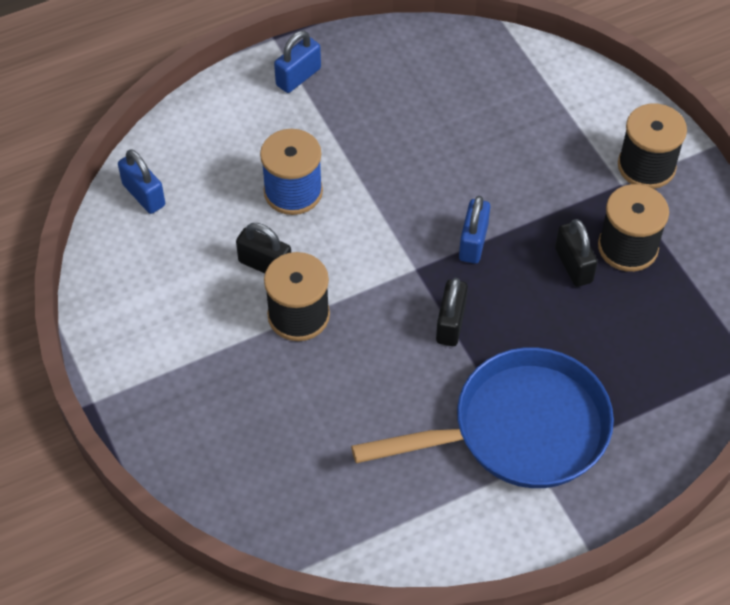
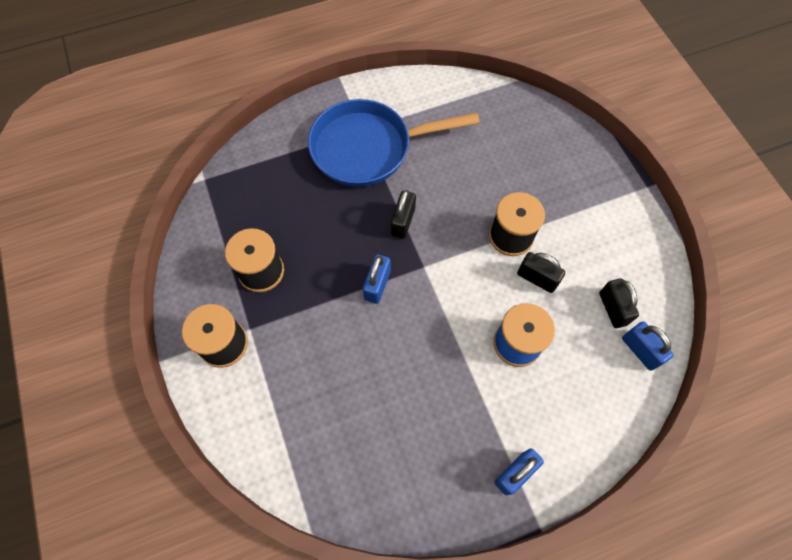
camera: 175 degrees left, 10 degrees up
black padlock [555,219,598,287] -> black padlock moved to [599,278,639,328]

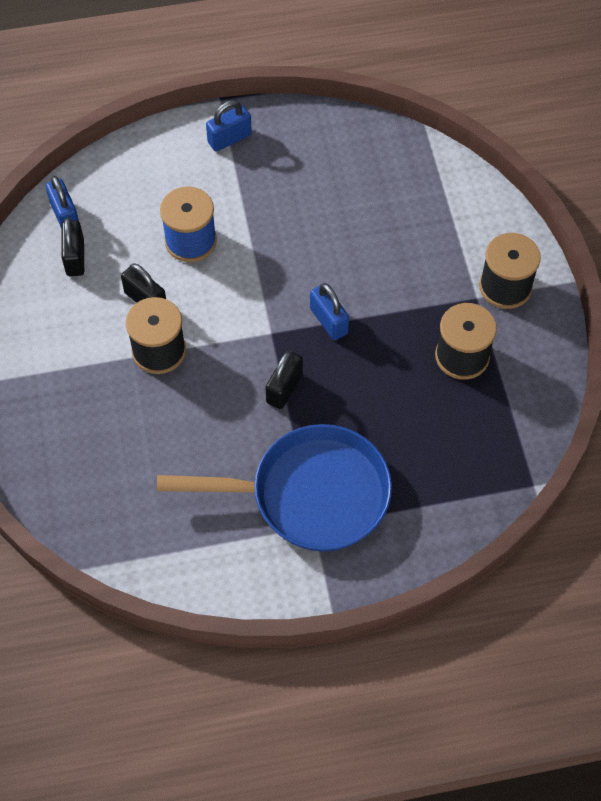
camera: 170 degrees left, 5 degrees down
blue padlock [363,254,391,304] -> blue padlock turned 60 degrees counterclockwise [310,283,349,340]

